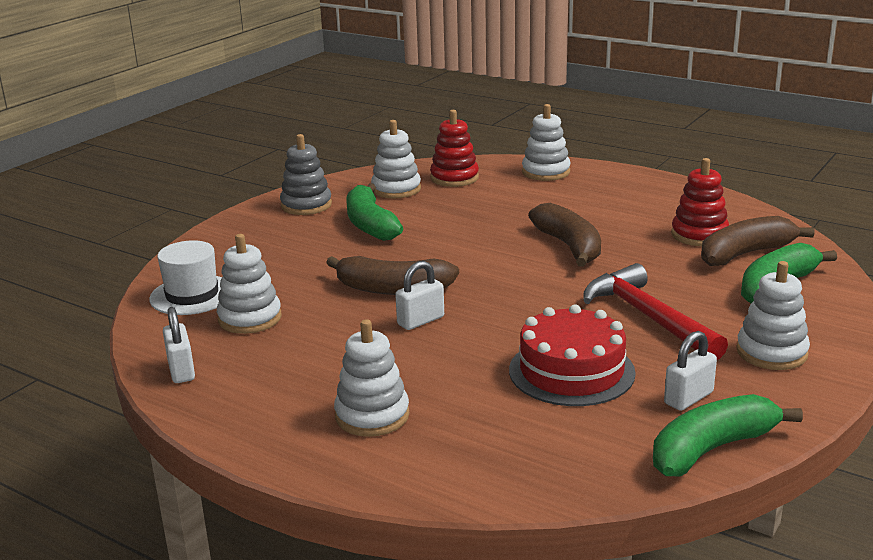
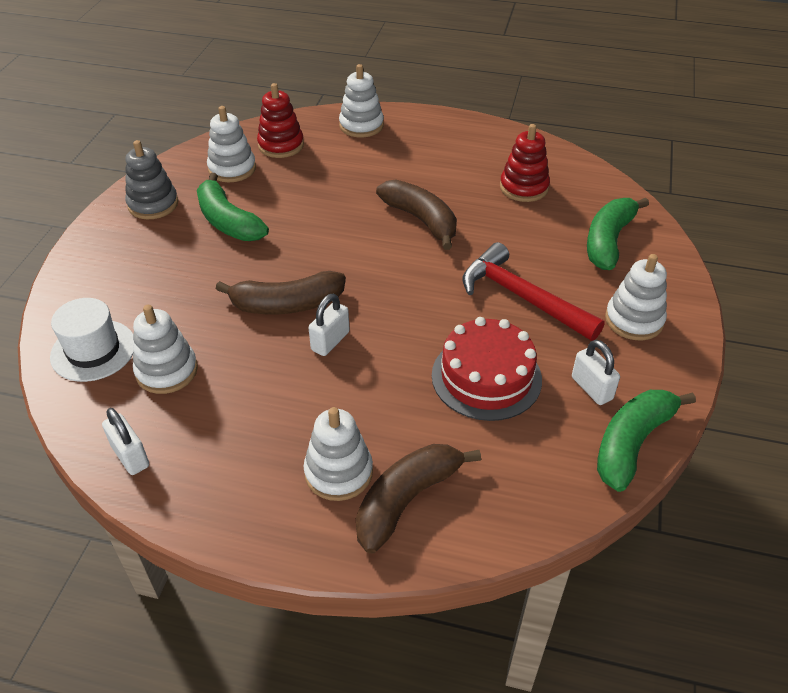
camera: 20 degrees left, 20 degrees up
white padlock [664,331,717,411] -> white padlock turned 60 degrees counterclockwise [572,340,620,405]
brown banana [701,216,815,266] -> brown banana moved to [356,444,481,554]

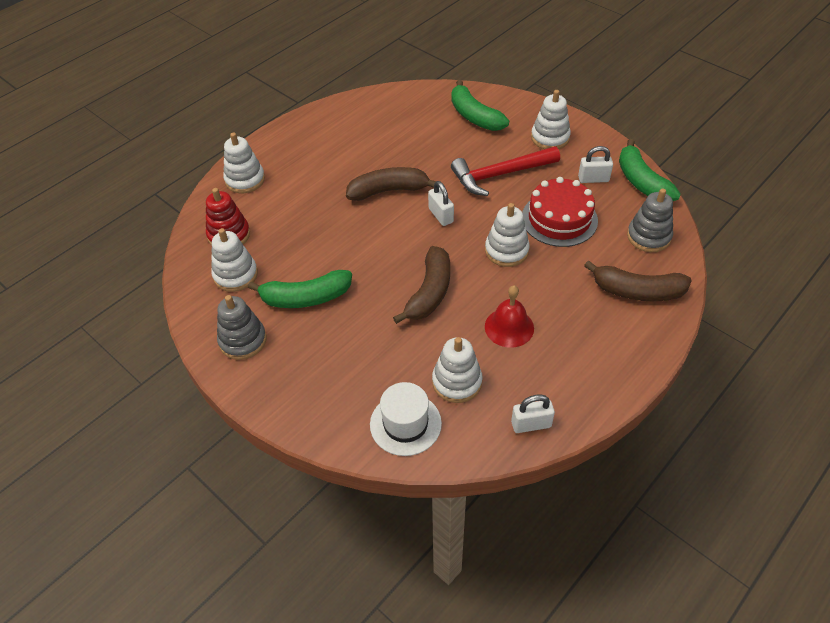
camera: 60 degrees left, 5 degrees up
white stacking toy [303,407,373,501] -> white stacking toy moved to [485,203,530,267]
white padlock [308,293,350,356] -> white padlock moved to [428,181,454,226]
brown banana [356,444,481,554] -> brown banana turned 60 degrees counterclockwise [584,260,692,301]
red stacking toy [500,124,550,202] -> none
none -> red bell [485,285,534,348]
none -> grey stacking toy [627,189,673,252]

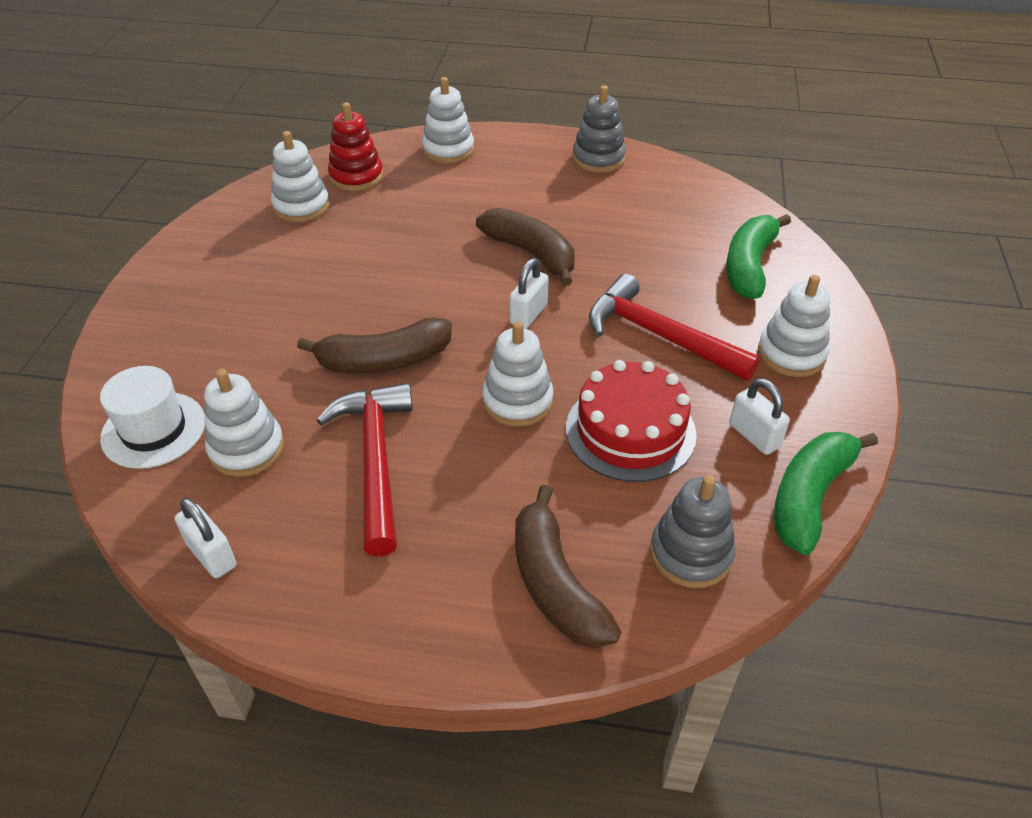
camera: 55 degrees right, 5 degrees down
grey stacking toy [217,295,266,360] -> grey stacking toy moved to [572,86,626,173]
green banana [248,270,352,308] -> none
red bell [485,285,534,348] -> red hammer [317,383,413,557]

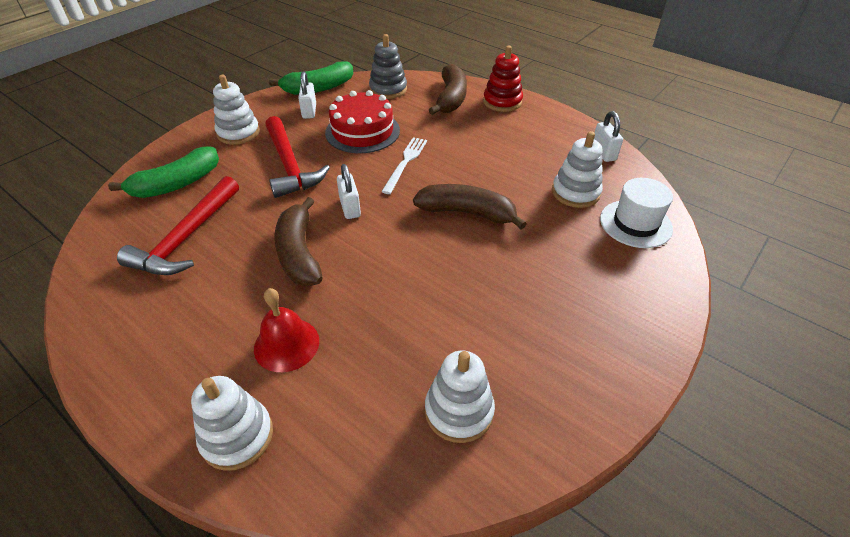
camera: 150 degrees left, 0 degrees up
red hammer [317,383,413,557] -> red hammer moved to [117,176,239,275]
red stacking toy [328,102,383,191] -> red stacking toy moved to [483,46,523,112]
white stacking toy [482,321,554,427] -> white fork [381,137,427,194]
white padlock [510,258,549,329] -> white padlock turned 75 degrees counterclockwise [337,164,361,219]
grey stacking toy [572,86,626,173] -> none
none -> red bell [254,288,319,372]

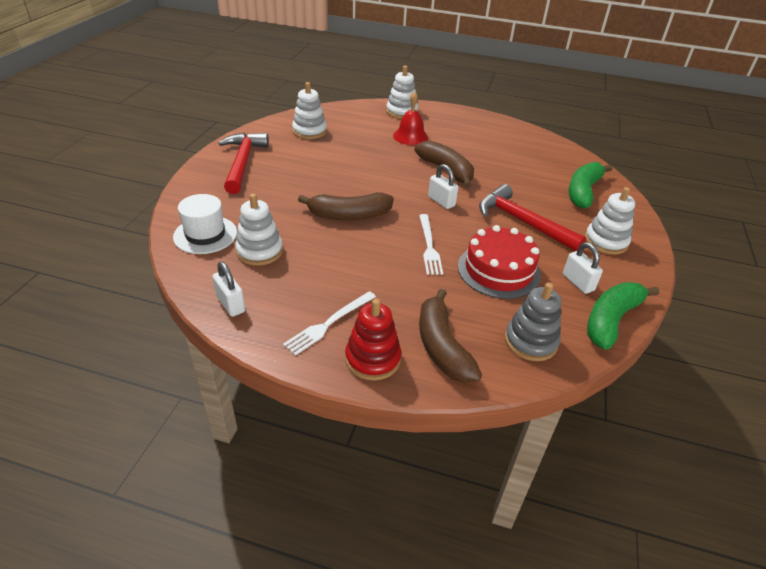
camera: 155 degrees right, 5 degrees down
red hammer [117,176,239,275] -> red hammer moved to [219,133,269,194]
none -> white fork [283,291,376,356]

